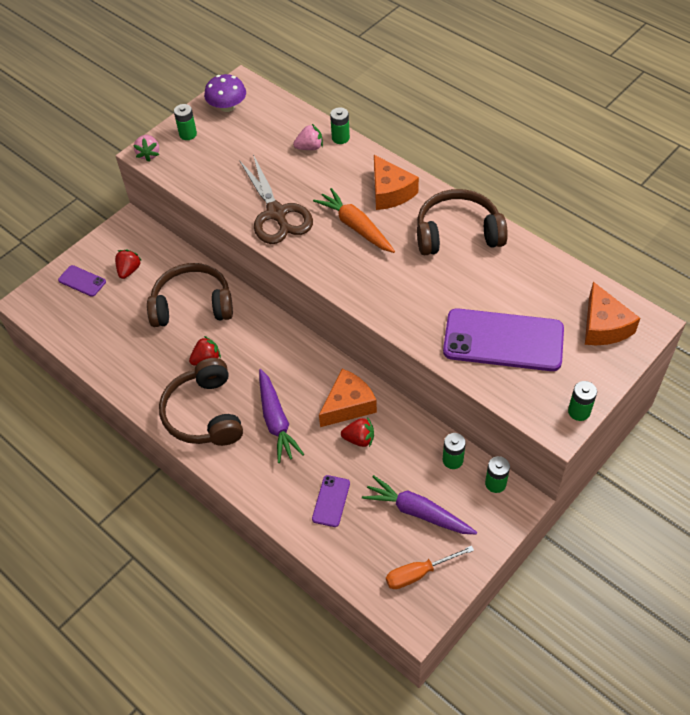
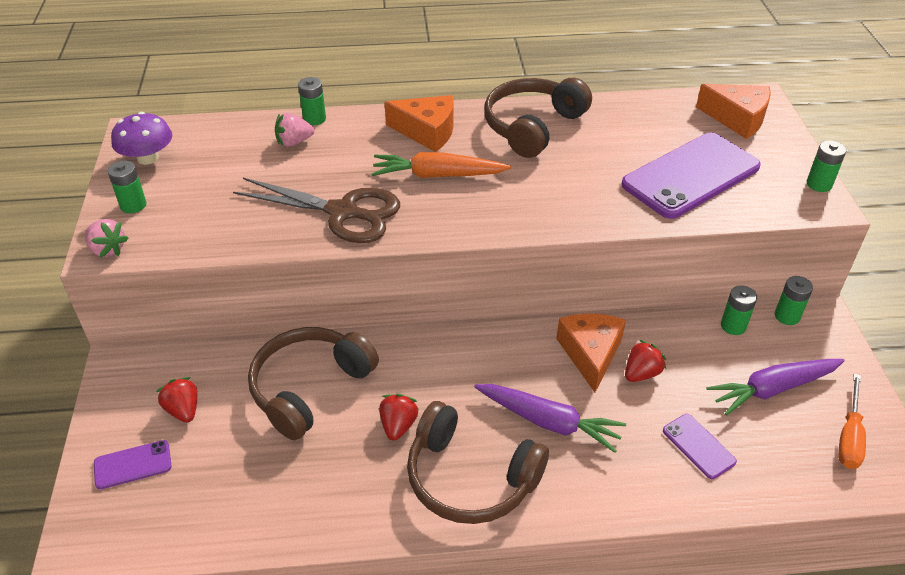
camera: 50 degrees left, 10 degrees down
pink strawberry [293,124,323,150] -> pink strawberry turned 135 degrees counterclockwise [275,113,314,147]

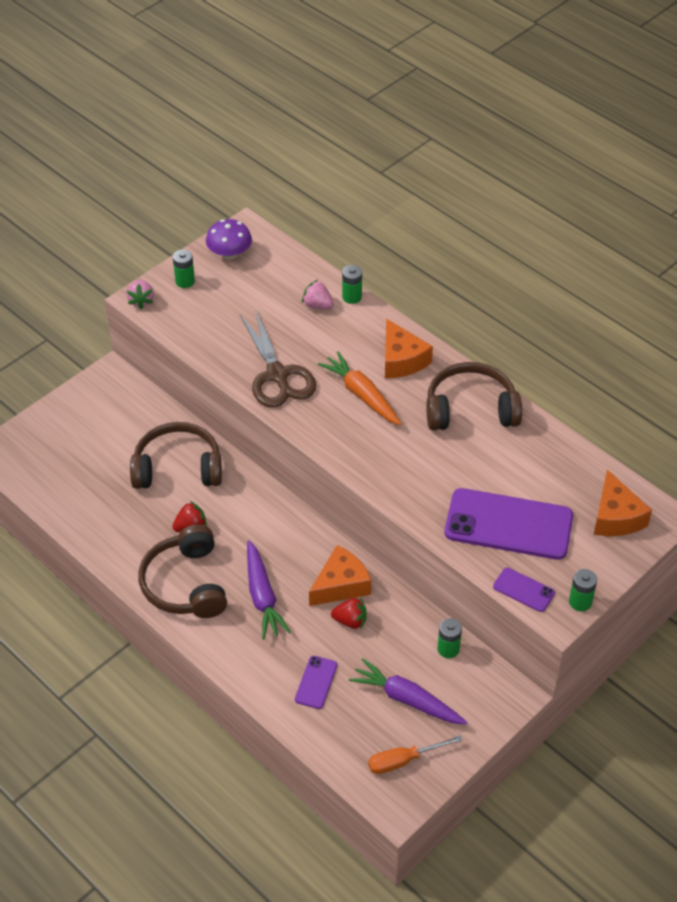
camera: 50 degrees right, 5 degrees up
purple phone [94,440,171,489] -> purple phone moved to [493,568,555,612]
red strawberry [156,377,198,423] -> none
green battery [775,276,813,325] -> none

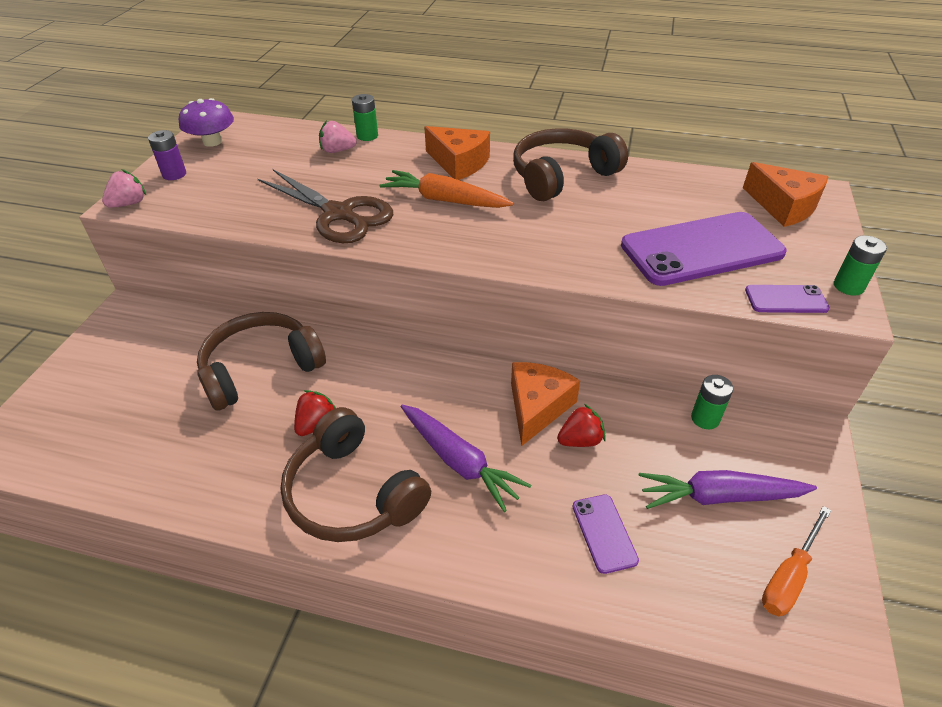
camera: 30 degrees left, 5 degrees down
pink strawberry [126,280,154,309] -> pink strawberry turned 105 degrees counterclockwise [102,169,146,208]
green battery [173,250,195,288] -> purple battery [148,130,186,180]

